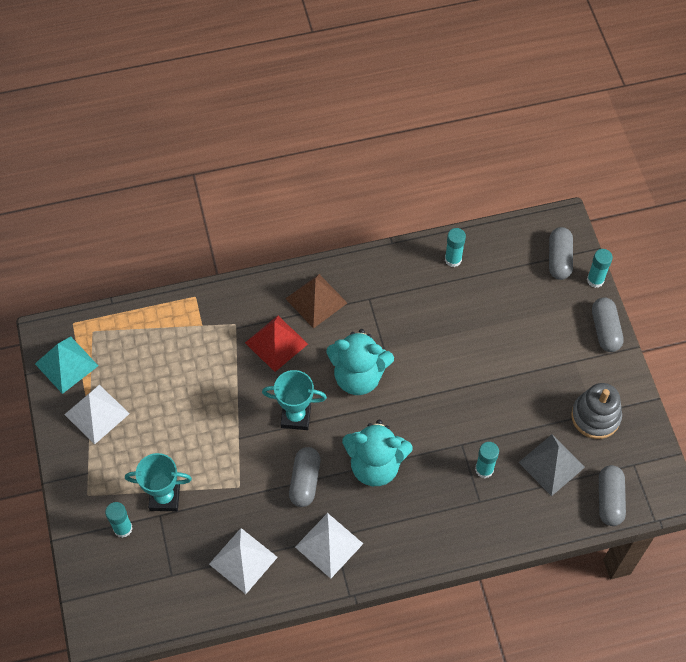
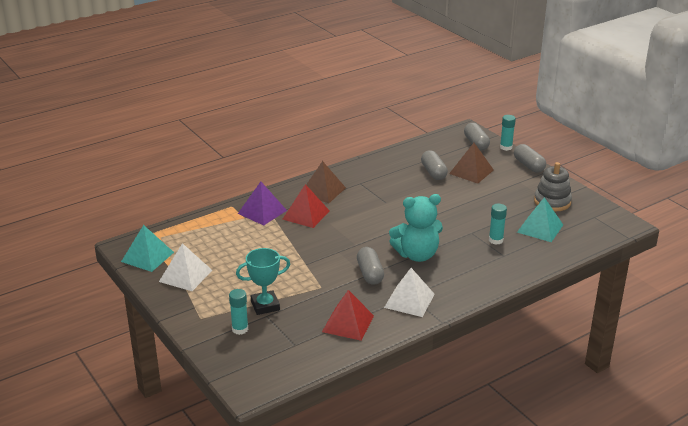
camera: 20 degrees left, 30 degrees down
white pyramid [209,528,278,594] -> red pyramid [322,290,374,341]
turquoise trophy [262,370,327,430] -> none
turquoise teddy bear [326,329,394,395] -> none
turquoise glue stick [445,228,466,267] -> none
grey pyramid [518,434,585,496] -> turquoise pyramid [517,197,563,242]
grey capsule [599,465,626,526] -> grey capsule moved to [421,150,448,180]
none -> purple pyramid [238,182,287,226]
none -> brown pyramid [449,143,494,184]

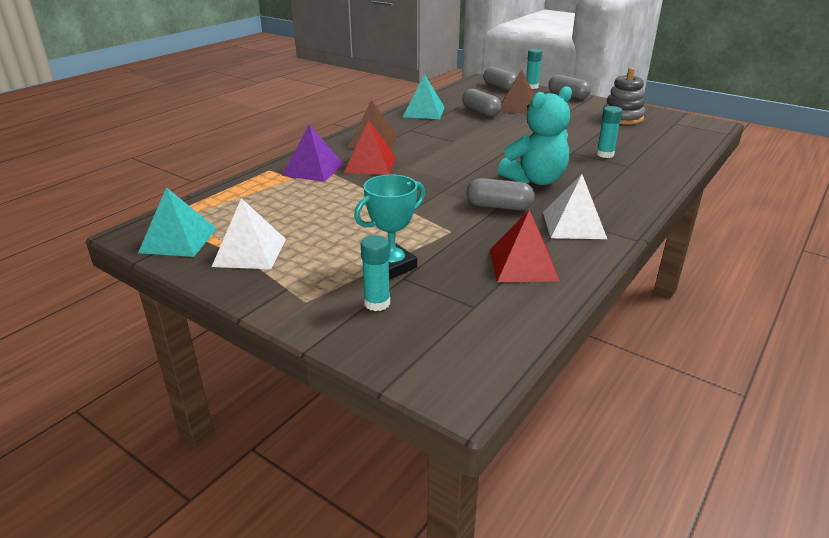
camera: 20 degrees left, 0 degrees up
grey capsule [357,247,384,285] -> grey capsule turned 45 degrees counterclockwise [467,178,535,210]
turquoise pyramid [517,197,563,242] -> turquoise pyramid moved to [403,74,445,119]

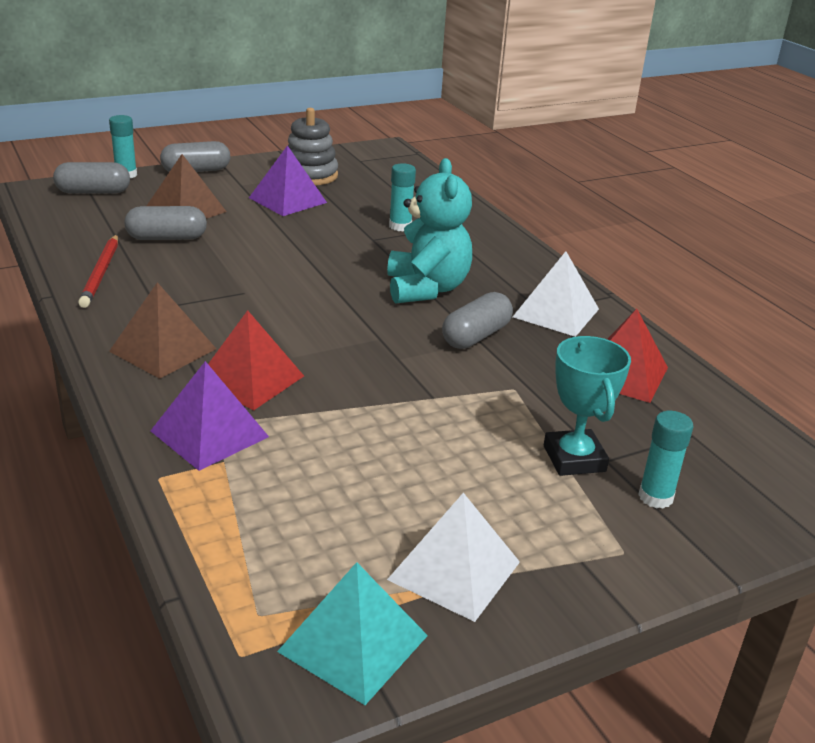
camera: 65 degrees left, 0 degrees up
turquoise pyramid [403,74,445,119] -> red pencil [78,235,118,308]
none -> purple pyramid [249,145,327,216]

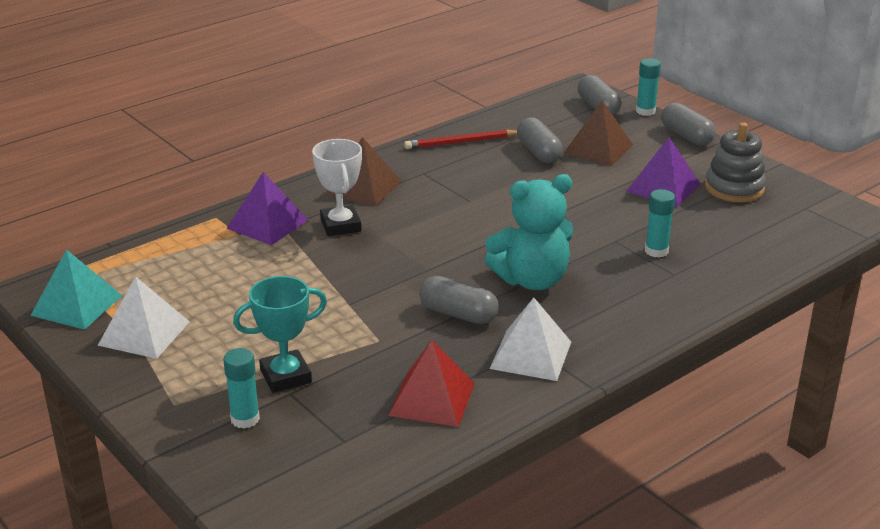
camera: 80 degrees right, 0 degrees up
red pyramid [208,310,304,410] -> white trophy [312,139,362,236]

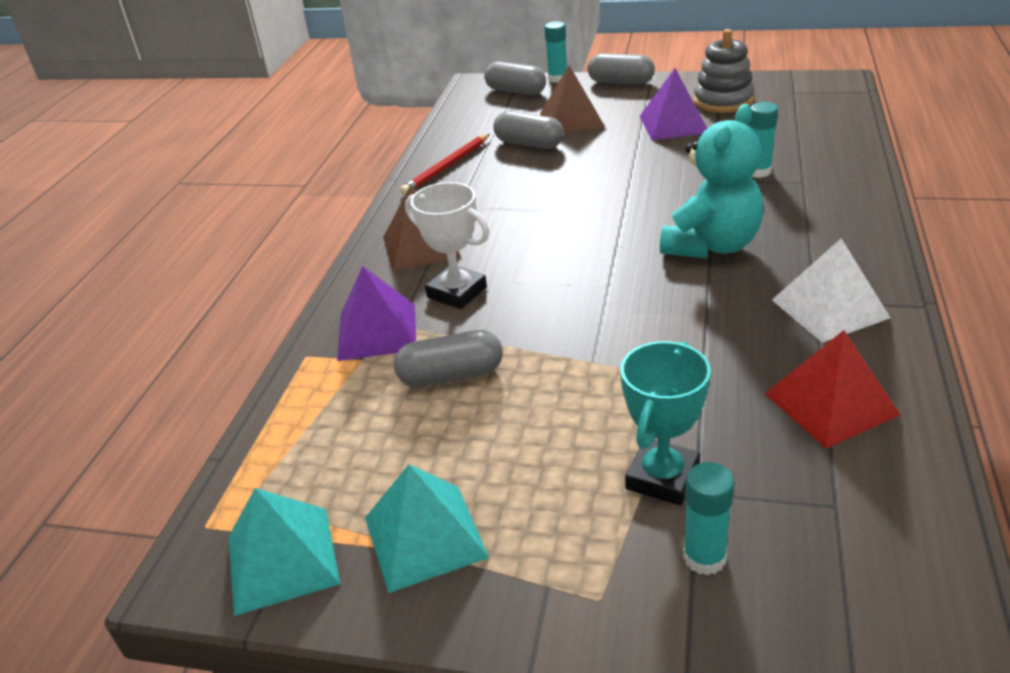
camera: 35 degrees left, 5 degrees up
white pyramid [98,277,190,359] -> turquoise pyramid [365,464,489,593]
grey capsule [419,276,499,324] -> grey capsule moved to [394,330,503,387]

